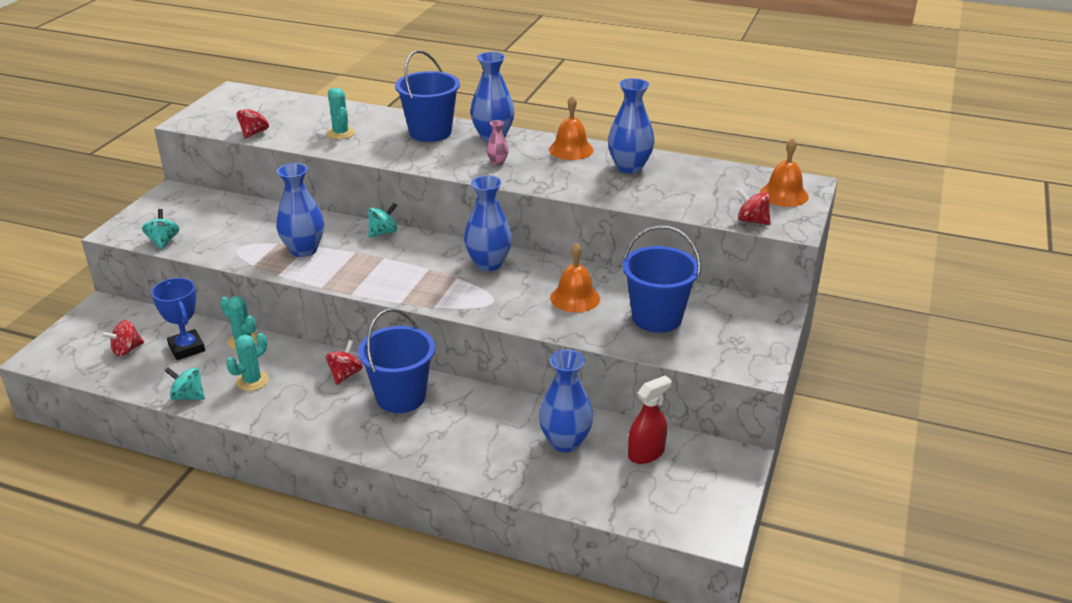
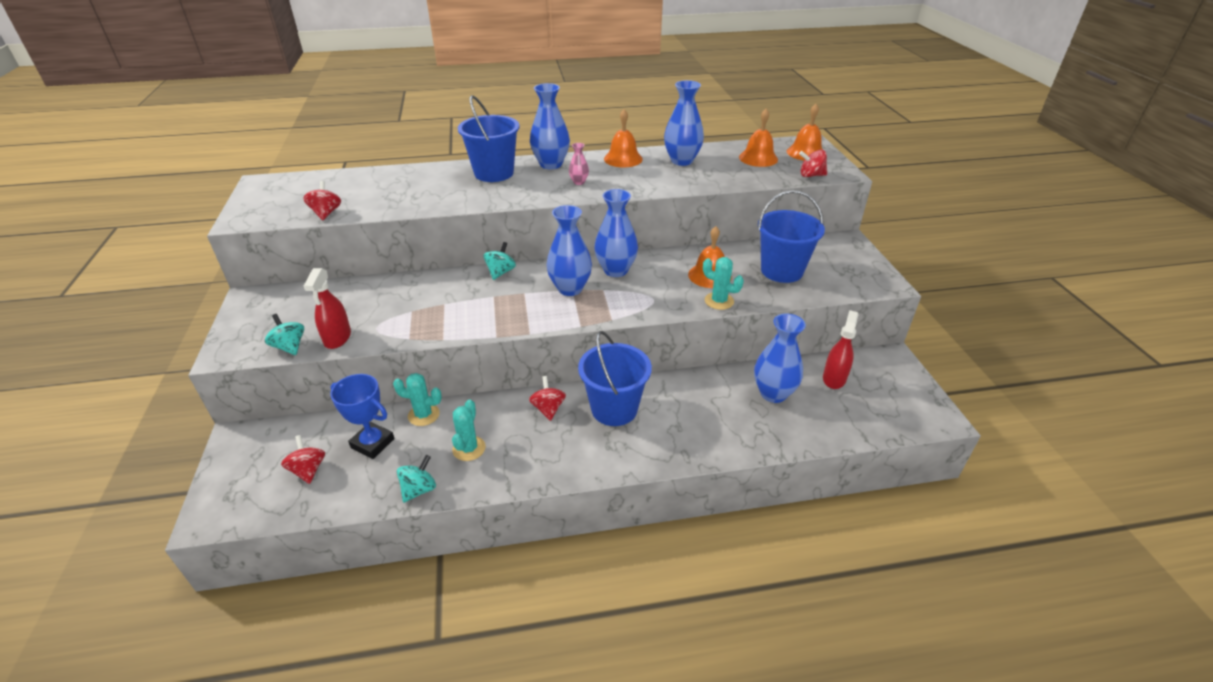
camera: 30 degrees left, 5 degrees up
red spinning top [101,320,144,356] -> red spinning top turned 135 degrees clockwise [281,435,325,484]
turquoise spinning top [165,367,205,400] -> turquoise spinning top turned 135 degrees clockwise [397,455,436,503]
blue vase [276,163,324,257] -> blue vase moved to [546,205,592,296]
turquoise cactus [327,88,355,139] -> turquoise cactus moved to [703,257,744,310]
none -> red spray bottle [304,268,351,349]
none -> orange bell [739,109,778,167]

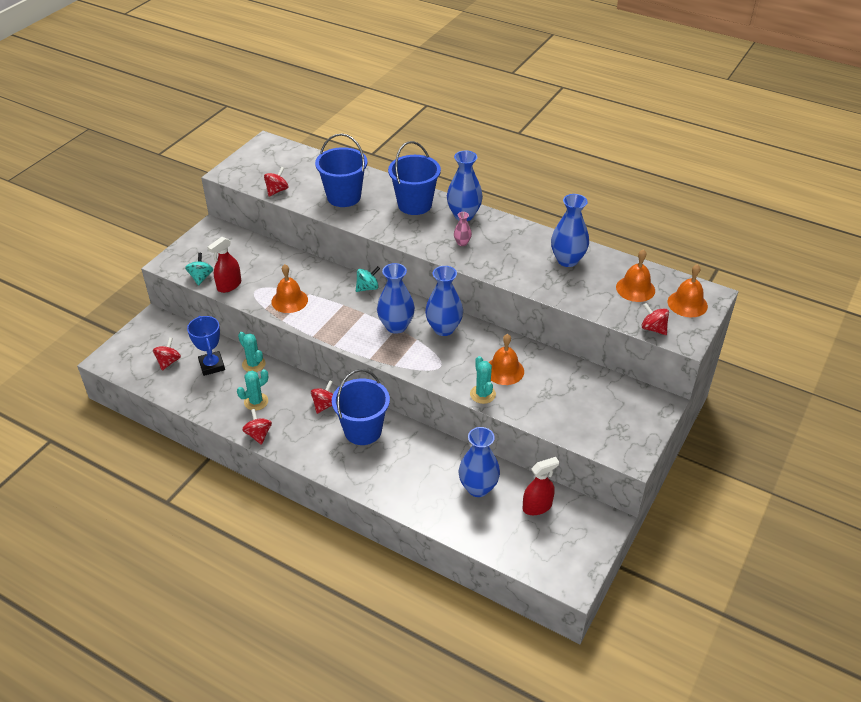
camera: 40 degrees right, 5 degrees up
turquoise spinning top [397,455,436,503] -> none
orange bell [604,109,643,167] -> orange bell moved to [272,264,308,313]
blue bucket [758,190,825,283] -> blue bucket moved to [315,133,368,207]
none -> red spinning top [242,409,272,445]

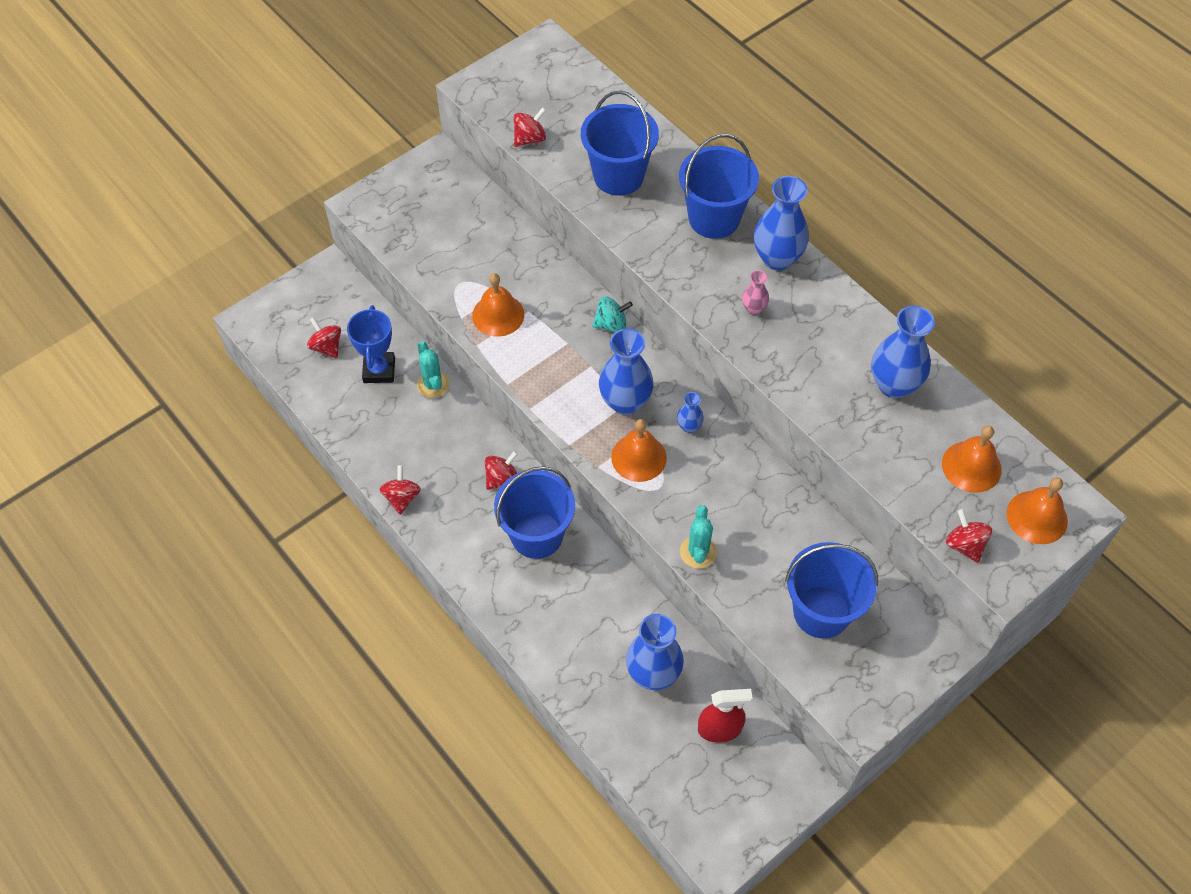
camera: 20 degrees right, 15 degrees up
red spinning top [153,337,181,371] -> red spinning top turned 75 degrees counterclockwise [307,317,341,358]
turquoise spinning top [185,253,213,286] -> none
red spray bottle [207,237,241,293] -> none
turquoise cactus [237,369,268,411] -> none
blue vase [425,266,463,336] -> blue vase [677,392,704,433], size x0.49
orange bell [489,334,524,385] -> orange bell moved to [611,419,667,482]
none -> blue bucket [785,542,878,638]

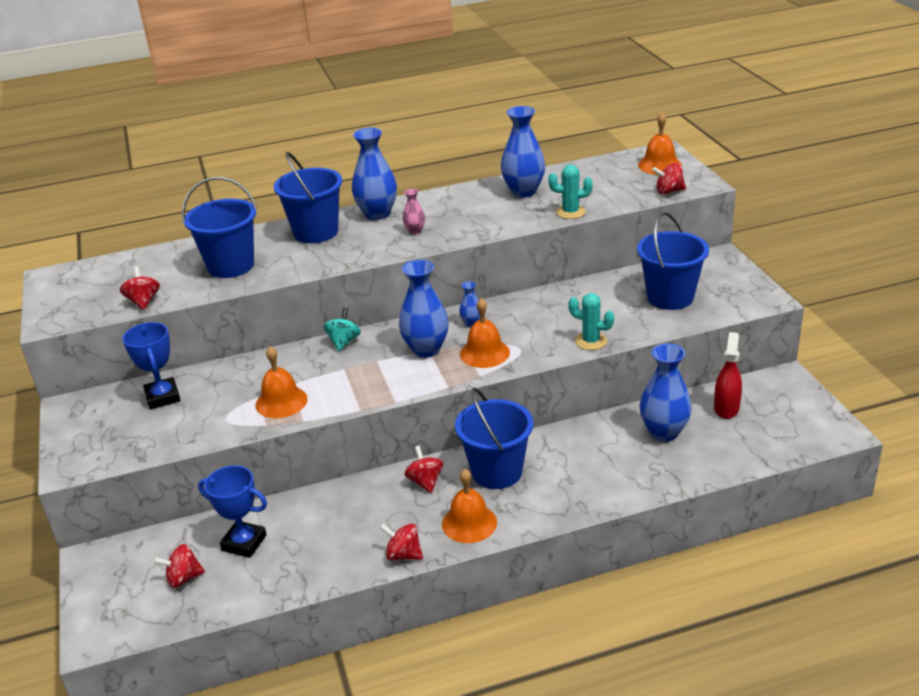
camera: 65 degrees left, 25 degrees down
turquoise cactus [417,341,450,398] -> turquoise cactus moved to [548,165,593,219]
orange bell [942,426,1002,493] -> orange bell moved to [442,469,497,543]
none -> blue trophy [123,322,181,410]

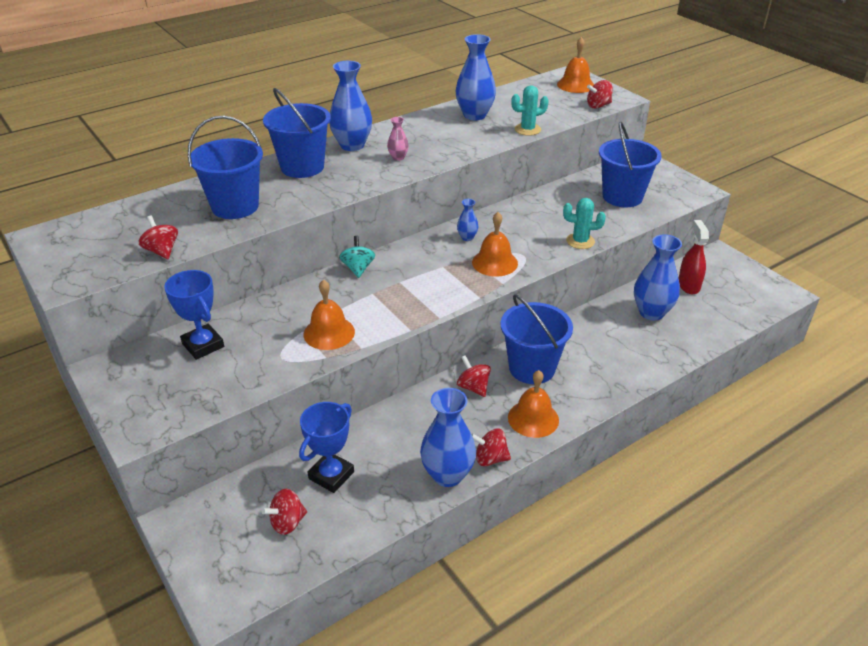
camera: 20 degrees left, 5 degrees up
blue trophy [198,465,267,558] -> blue trophy turned 60 degrees counterclockwise [299,402,354,493]
blue vase [399,260,449,358] -> blue vase moved to [420,388,476,487]

